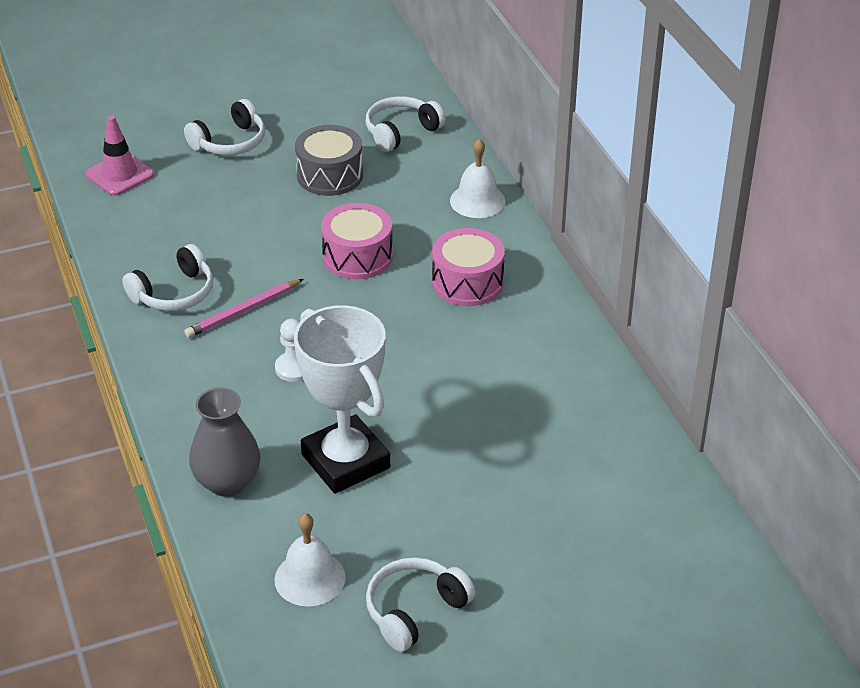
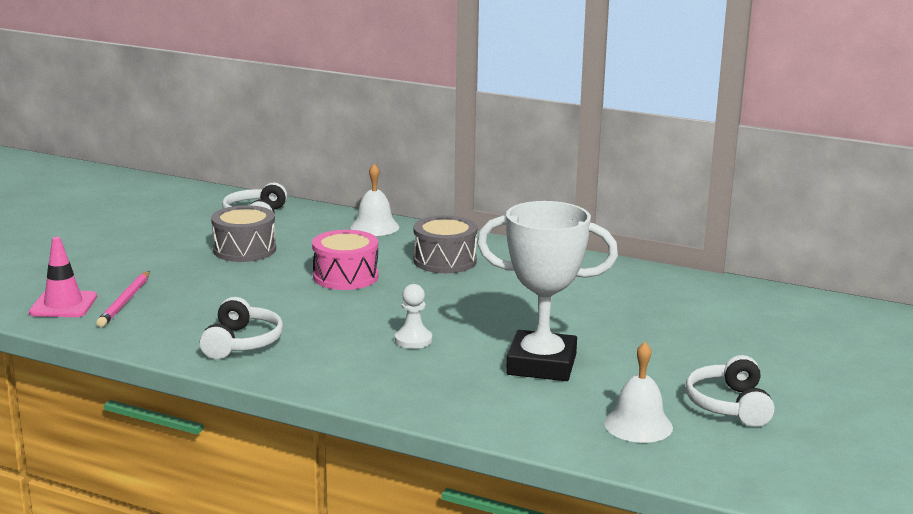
camera: 45 degrees left, 20 degrees down
white headphones [184,99,265,155] -> none
pink pencil [184,279,303,338] -> pink pencil moved to [96,271,150,327]
grey vase [189,388,261,497] -> none
pink drum [432,228,505,306] -> grey drum [413,216,477,273]

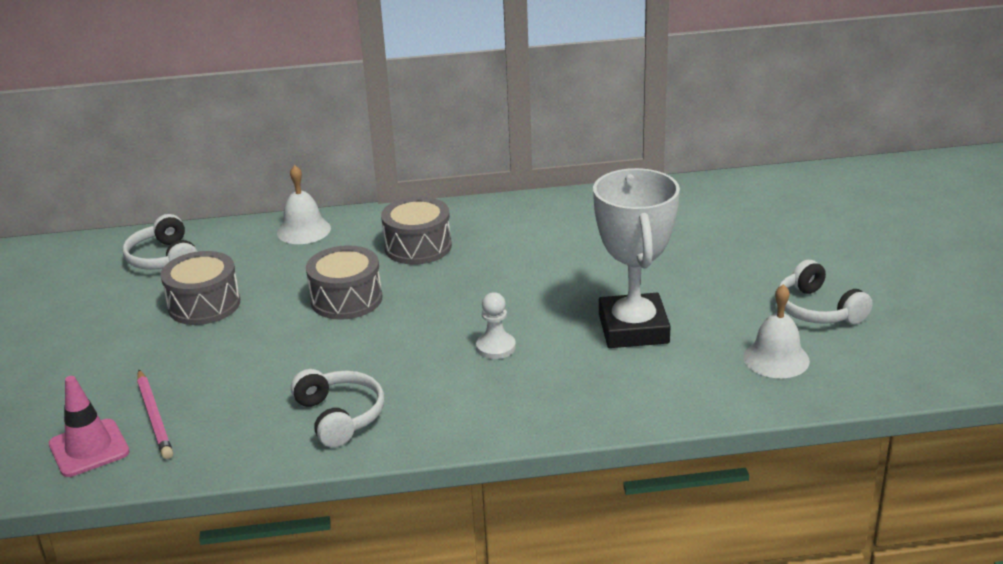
camera: 30 degrees left, 10 degrees up
pink drum [312,230,379,290] -> grey drum [306,245,382,320]
white trophy [477,201,618,381] -> white trophy turned 75 degrees counterclockwise [593,168,680,348]

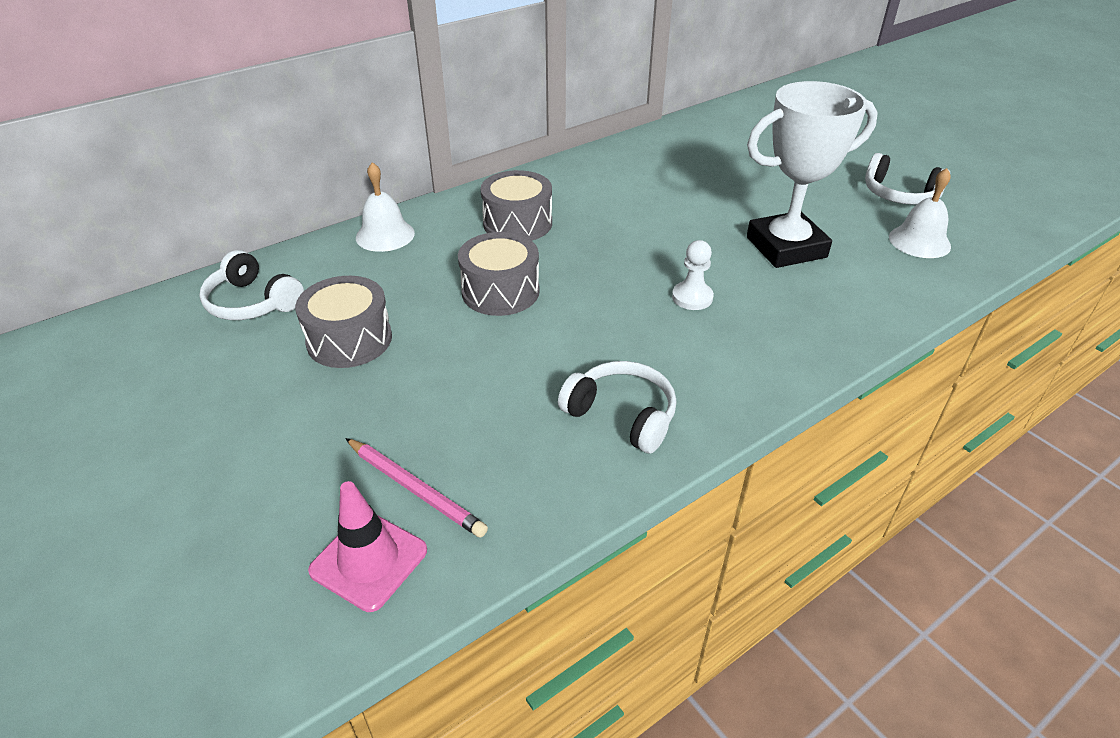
camera: 30 degrees left, 10 degrees up
white trophy [593,168,680,348] -> white trophy turned 75 degrees counterclockwise [747,81,878,268]

